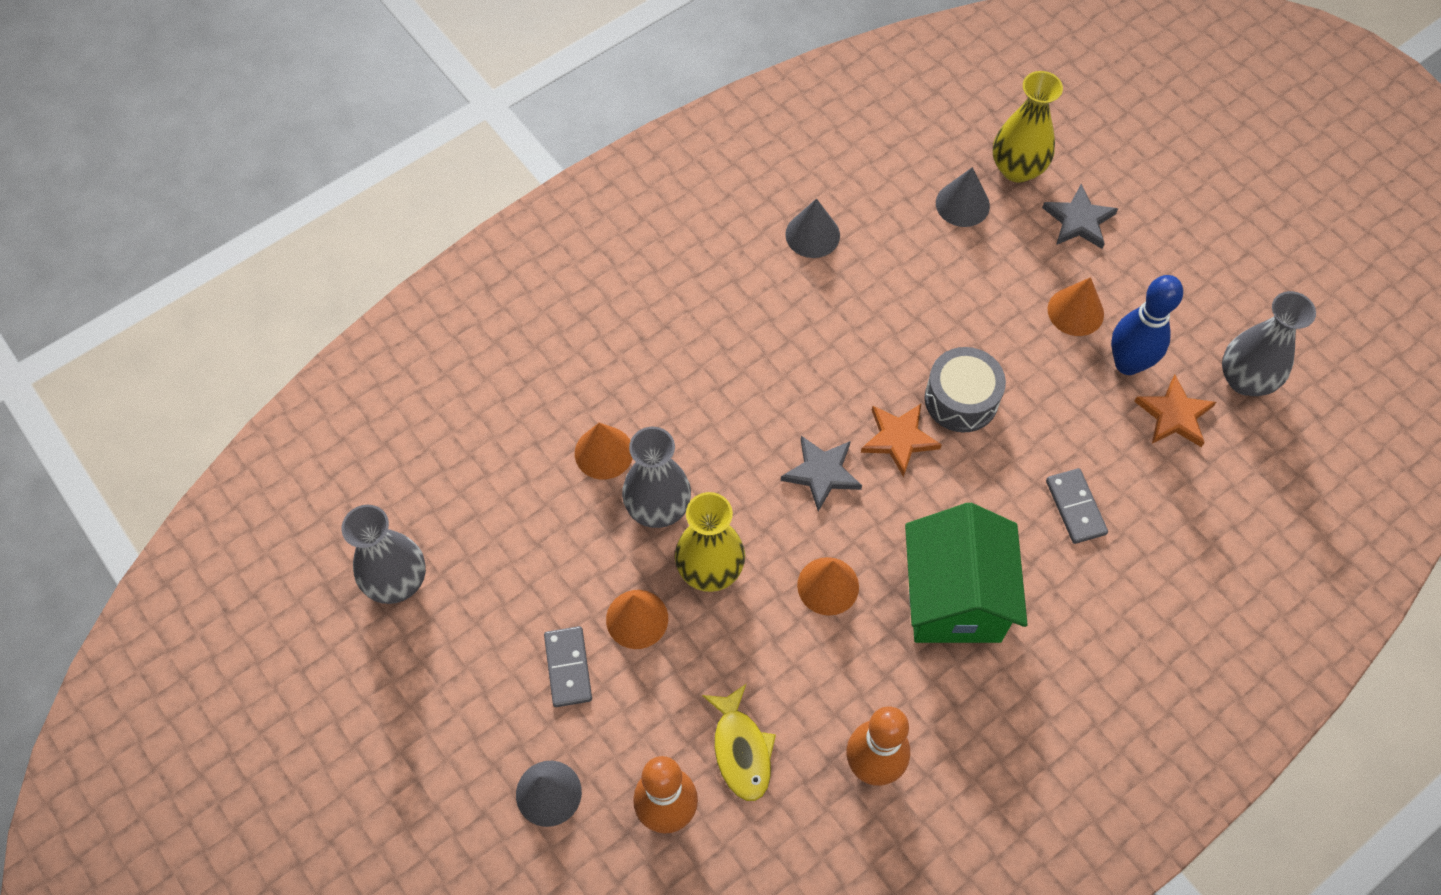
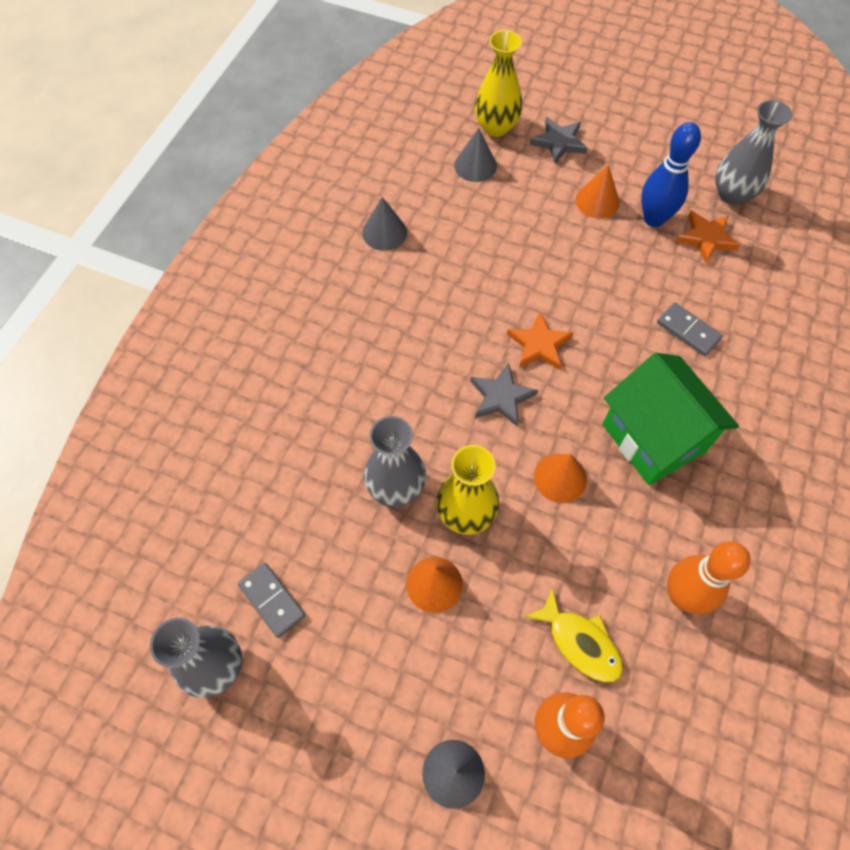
camera: 30 degrees left, 0 degrees up
grey domino [544,626,592,707] -> grey domino moved to [238,563,306,638]
orange cone [575,423,633,480] -> none
grey drum [924,347,1006,432] -> none

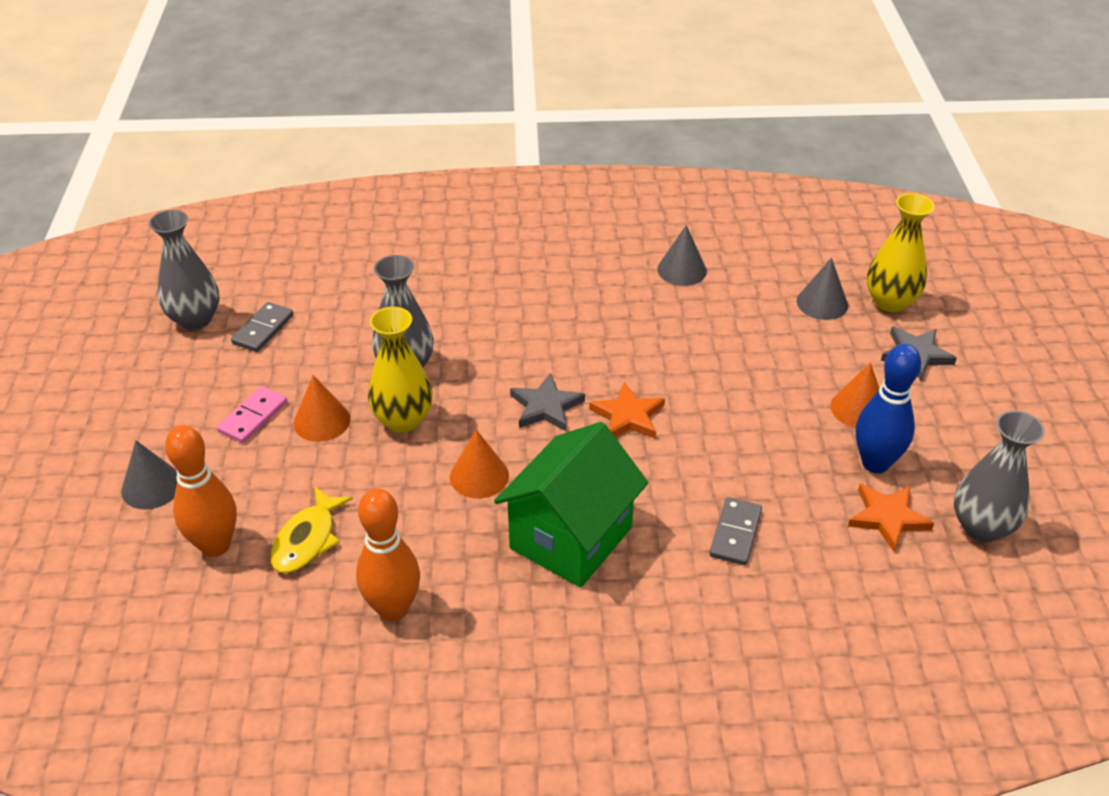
camera: 65 degrees right, 20 degrees down
none -> pink domino [217,386,287,443]

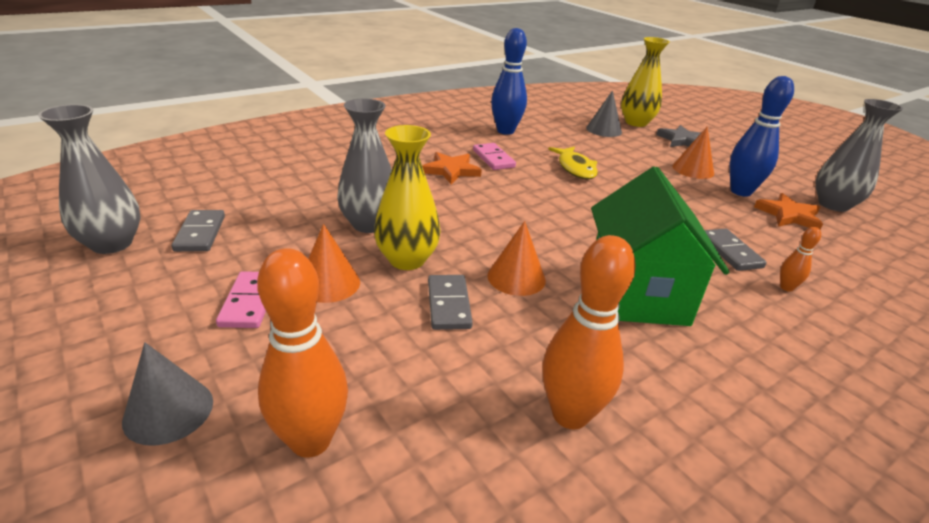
camera: 35 degrees left, 10 degrees down
yellow fish [271,486,353,573] -> yellow fish moved to [548,146,598,179]
grey star [510,373,585,431] -> none
orange star [589,382,665,439] -> orange star moved to [422,152,482,184]
grey cone [657,225,707,286] -> blue bowling pin [491,28,527,135]
none -> grey domino [428,275,473,330]
none -> pink domino [473,143,516,170]
none -> orange bowling pin [780,227,821,292]

